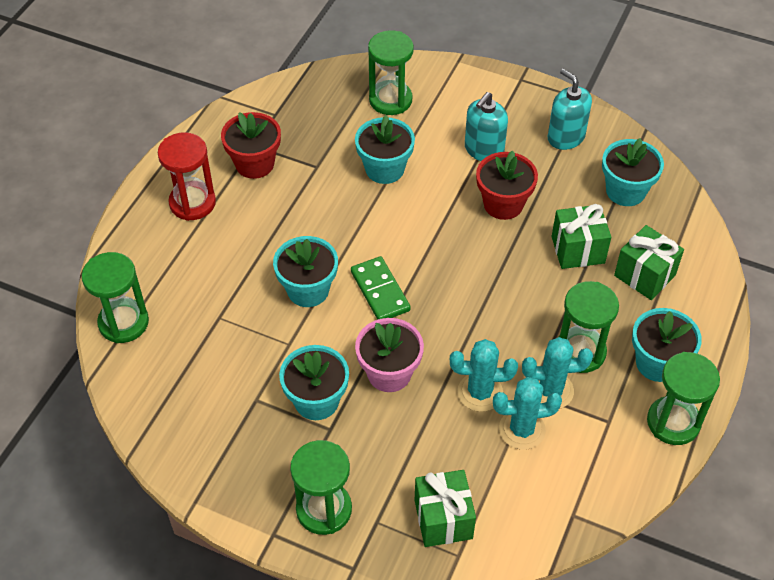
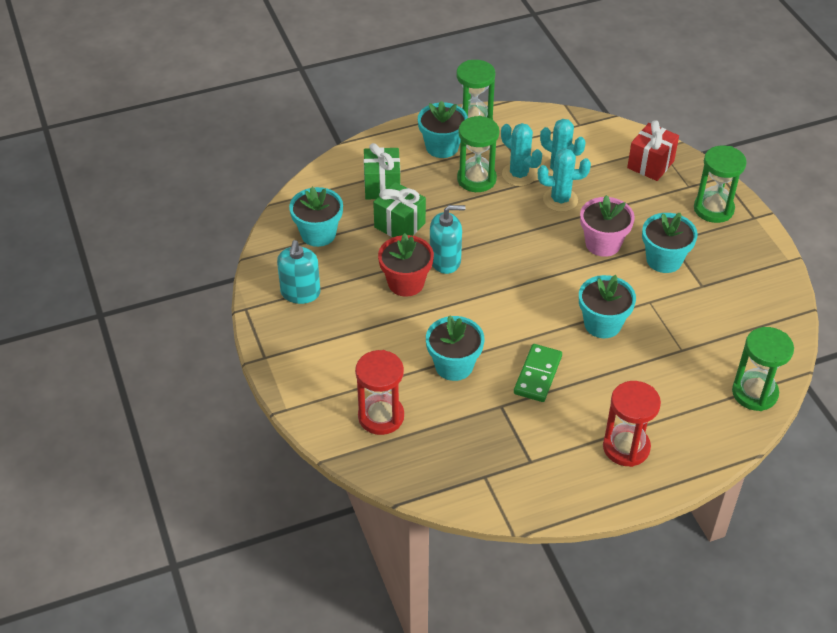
camera: 135 degrees left, 5 degrees down
red flower pot [221,112,281,179] -> none
green domino [351,256,411,320] -> green domino moved to [514,344,562,402]
green hourglass [368,30,414,115] -> red hourglass [355,350,404,435]
green gift [414,470,476,547] -> red gift [627,120,679,181]
turquoise cactus [450,339,518,412] -> turquoise cactus turned 45 degrees counterclockwise [538,148,591,212]
turquoise soap dispenser [465,92,508,161] -> turquoise soap dispenser moved to [430,205,465,274]

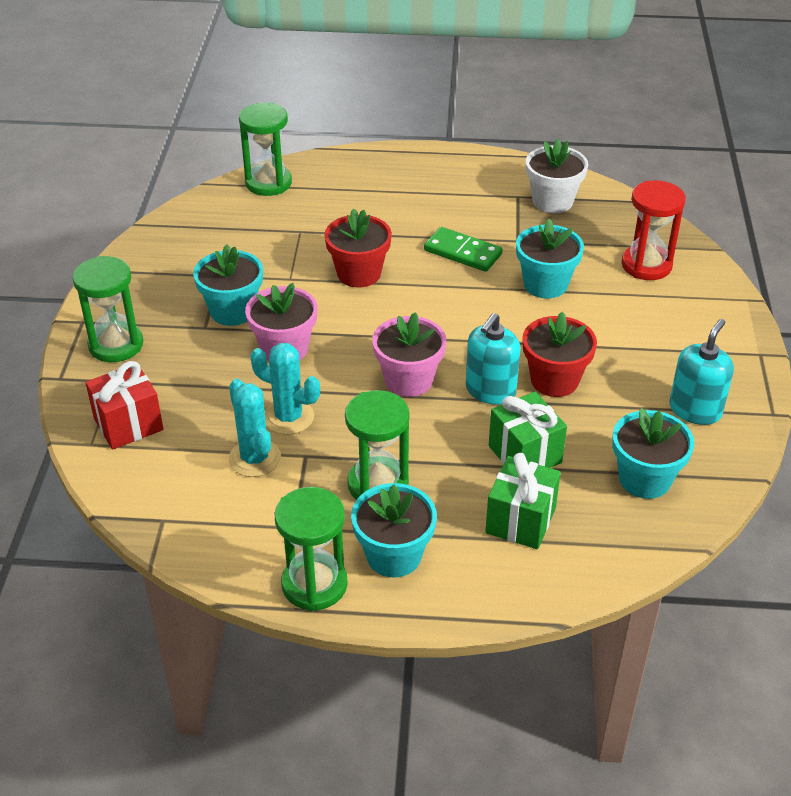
camera: 155 degrees left, 5 degrees down
turquoise soap dispenser [430,205,465,274] -> turquoise soap dispenser turned 75 degrees counterclockwise [466,313,521,405]
turquoise cactus [501,123,542,186] -> none
green domino [514,344,562,402] -> green domino turned 75 degrees clockwise [424,227,503,272]
turquoise flower pot [579,275,636,338] -> red flower pot [324,208,392,288]
red hourglass [603,381,661,467] -> none
none -> pink flower pot [372,312,446,397]
none -> white flower pot [526,139,588,213]

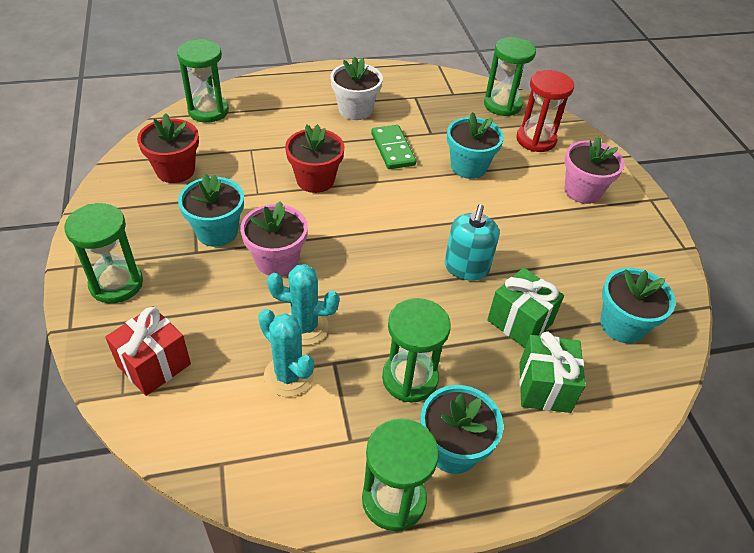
camera: 20 degrees left, 5 degrees up
pink flower pot [372,312,446,397] -> pink flower pot moved to [564,136,625,204]
green domino [424,227,503,272] -> green domino turned 60 degrees clockwise [371,125,416,169]
red flower pot [522,312,597,397] -> red flower pot moved to [137,113,199,183]
white flower pot [526,139,588,213] -> white flower pot moved to [330,57,383,120]
turquoise soap dispenser [669,319,734,425] -> none
none -> green hourglass [484,37,536,116]

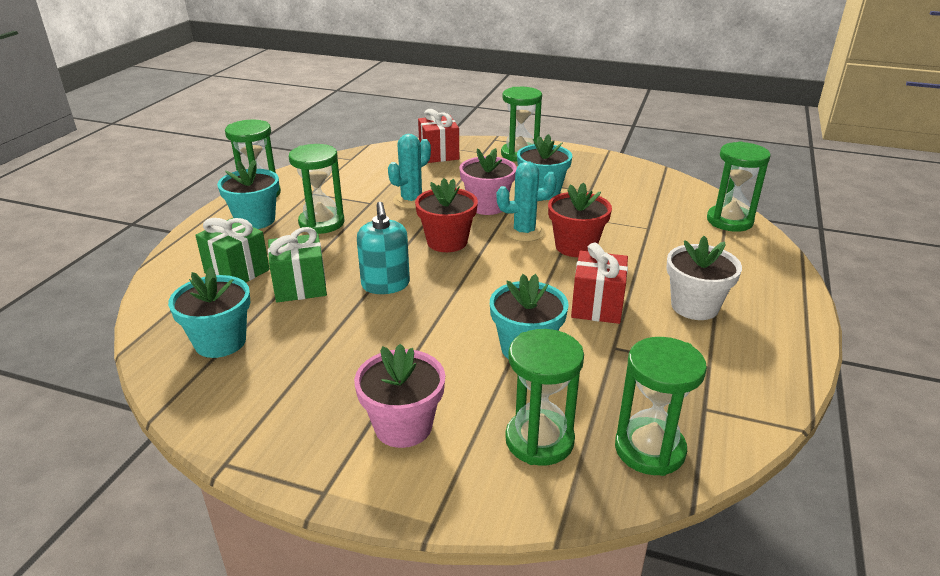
camera: 125 degrees right, 15 degrees down
red flower pot [137,113,199,183] -> red flower pot moved to [415,178,478,252]
turquoise cactus [258,309,314,397] -> turquoise cactus moved to [497,161,557,242]
green domino [371,125,416,169] -> red gift [571,243,628,324]
turquoise soap dispenser [445,204,499,281] -> turquoise soap dispenser turned 150 degrees counterclockwise [357,202,410,294]
red hourglass [516,70,574,152] -> green hourglass [505,329,584,466]

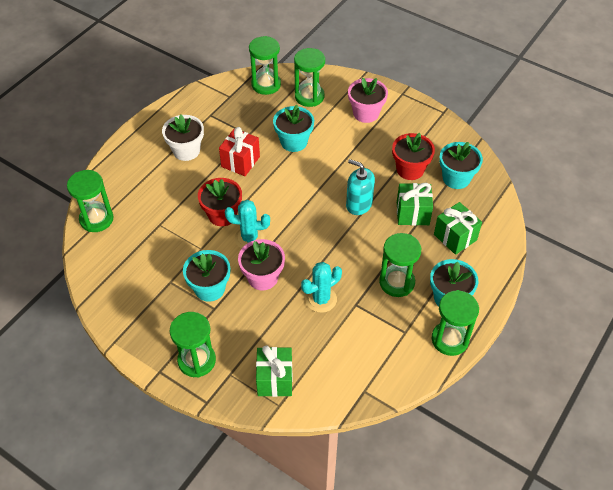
camera: 165 degrees left, 20 degrees up
turquoise soap dispenser [357,202,410,294] -> turquoise soap dispenser turned 60 degrees counterclockwise [346,159,375,215]
red flower pot [415,178,478,252] -> red flower pot moved to [392,133,435,180]
red gift [418,109,459,163] -> green gift [256,346,293,397]

